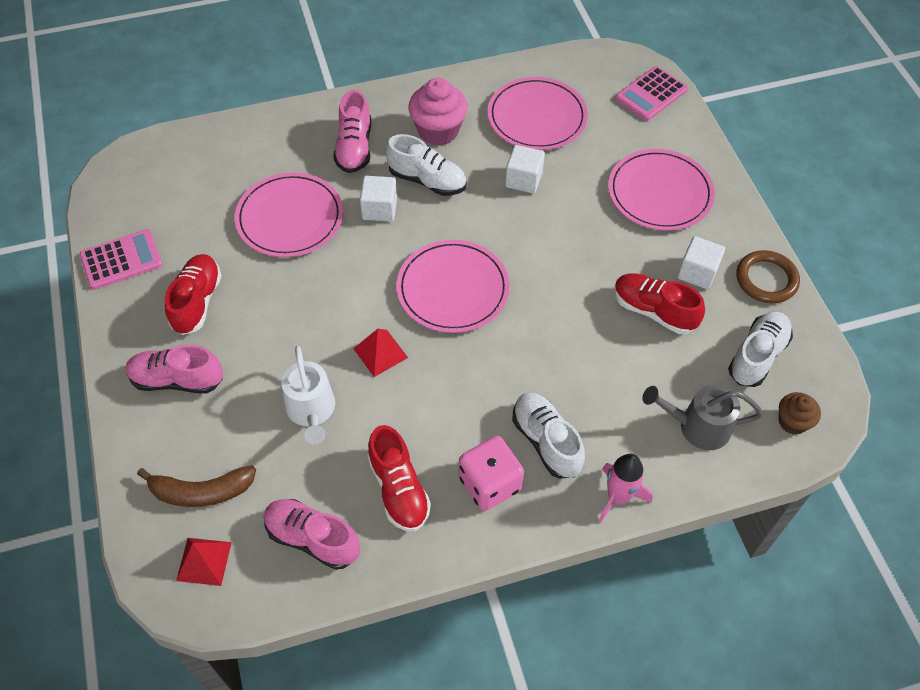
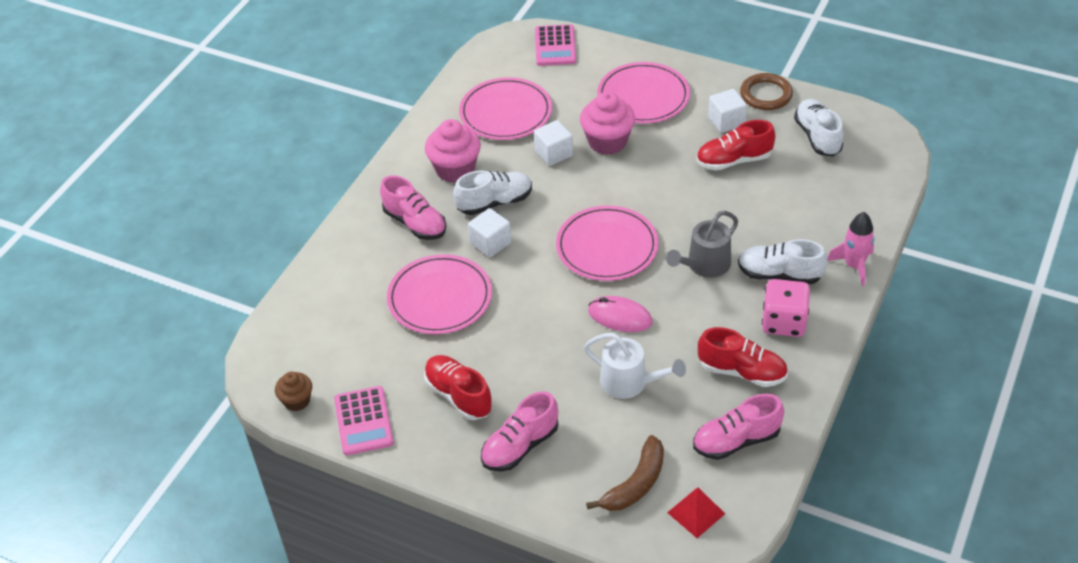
camera: 45 degrees left, 10 degrees down
pink calculator [80,229,163,290] -> pink calculator turned 150 degrees clockwise [334,386,394,455]
red pyramid [353,329,408,377] -> pink mouse [588,296,653,332]
grey watering can [642,385,763,450] -> grey watering can moved to [666,211,738,278]
brown cupcake [779,392,821,435] -> brown cupcake moved to [275,372,312,411]
none -> pink cupcake [580,92,635,155]

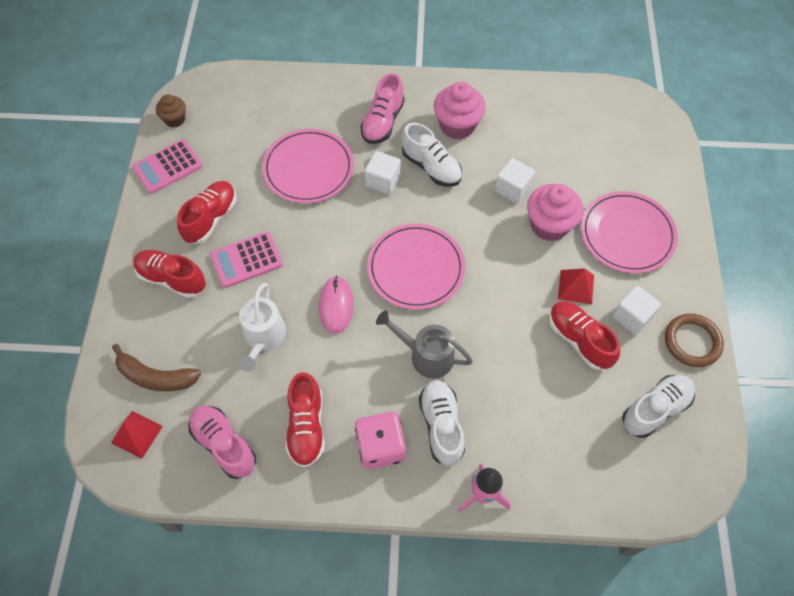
camera: 65 degrees right, 15 degrees up
pink plate [459,77,552,140] -> none
pink shoe [481,391,558,471] -> red shoe [133,250,206,298]
pink calculator [535,24,576,66] -> pink calculator moved to [210,231,283,288]
none -> red pyramid [558,268,594,304]

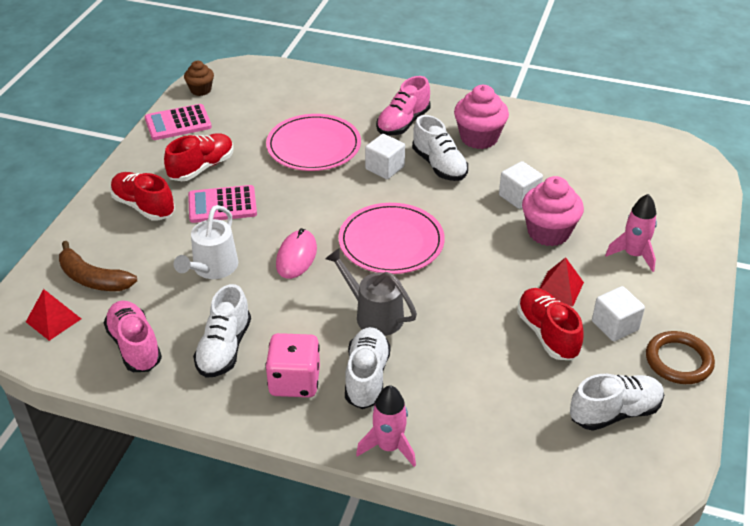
camera: 15 degrees right, 20 degrees down
red shoe [286,372,325,468] -> white shoe [193,284,251,378]
pink plate [581,191,678,273] -> pink rocket [605,194,657,272]

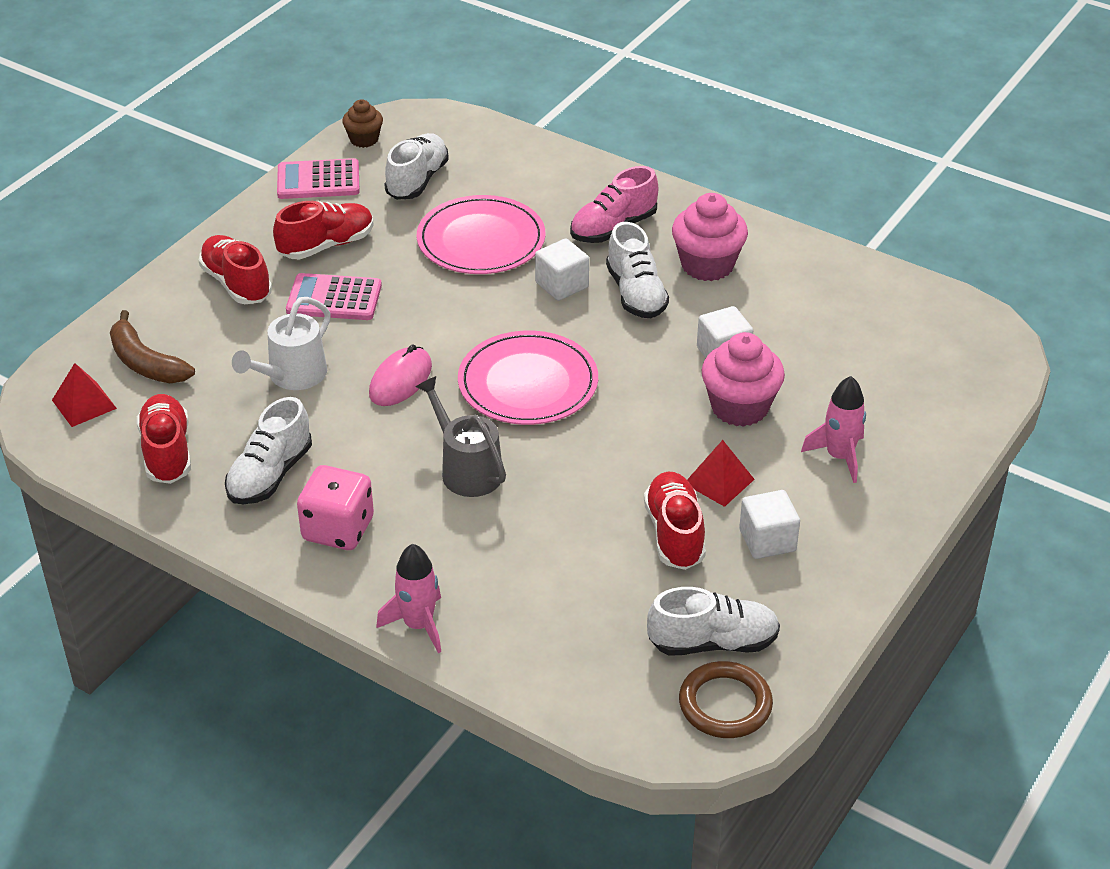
camera: 15 degrees right, 0 degrees up
pink shoe [103,300,162,372] -> red shoe [137,394,191,484]
white shoe [345,327,391,409] -> white shoe moved to [384,133,449,200]
brown ring [646,331,715,384] -> brown ring moved to [679,661,773,738]

